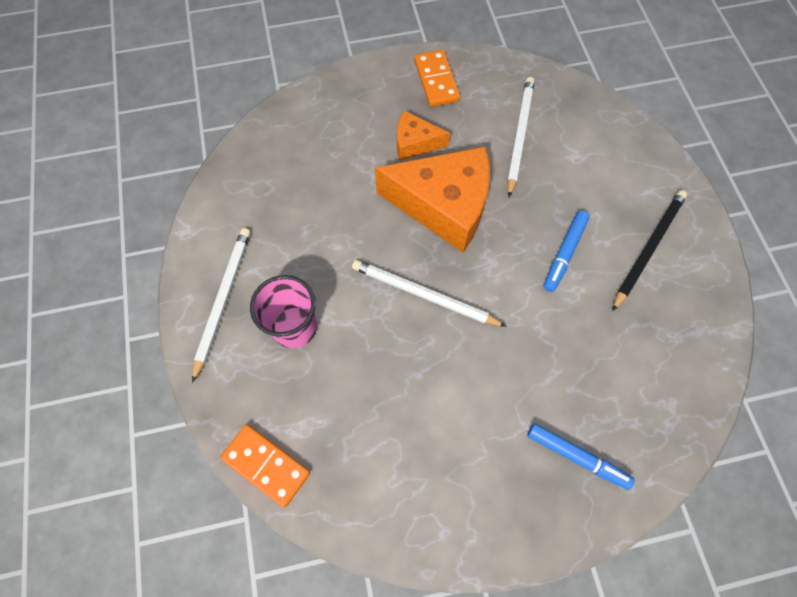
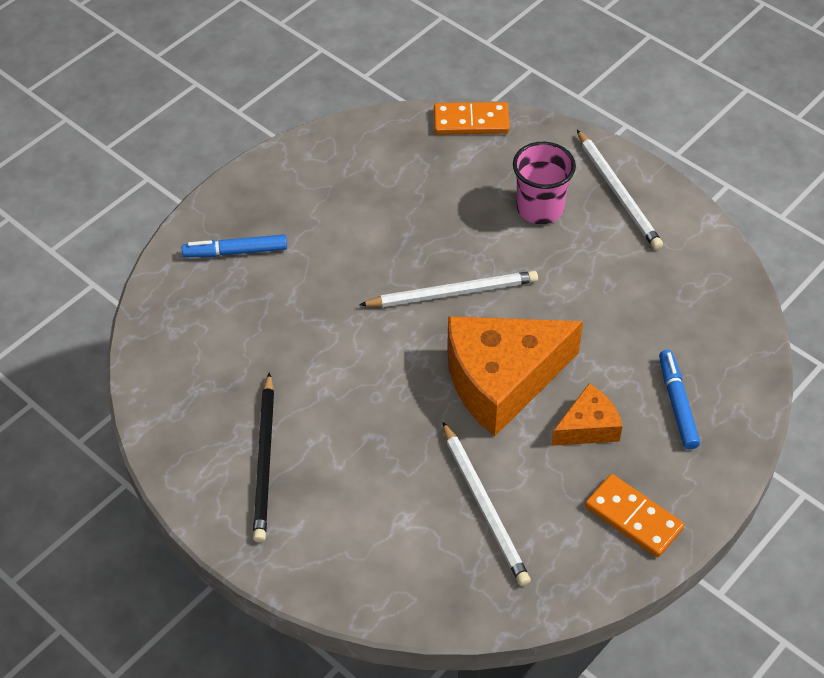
camera: 145 degrees right, 15 degrees down
blue marker [544,211,590,292] -> blue marker moved to [659,350,700,449]

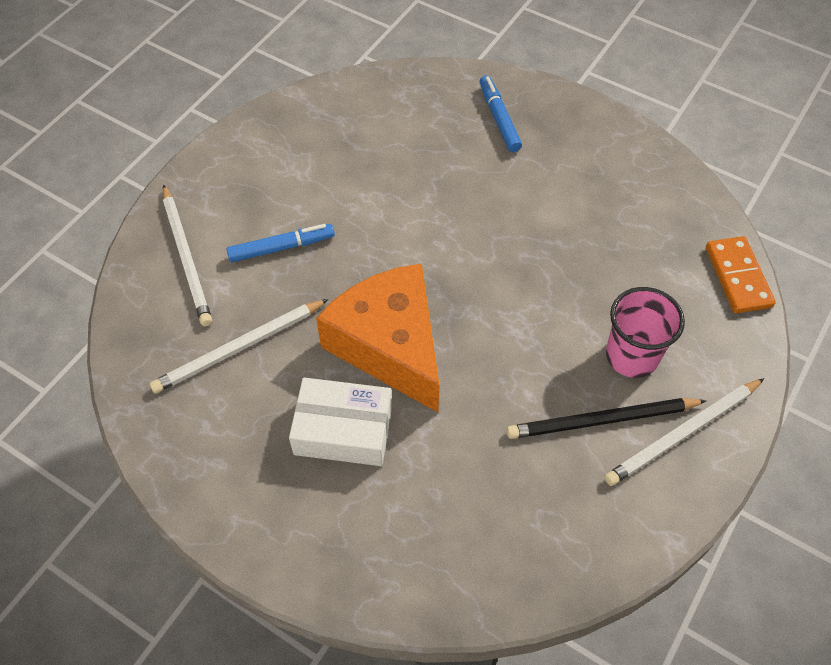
camera: 80 degrees right, 5 degrees up
black pencil [253,372,274,543] -> black pencil moved to [507,398,706,439]
white pencil [359,271,538,307] -> white pencil moved to [163,184,212,326]
orange cheese [551,384,623,446] -> white box [289,377,392,466]
orange domino [585,474,684,557] -> none
blue marker [659,350,700,449] -> blue marker moved to [226,224,335,262]

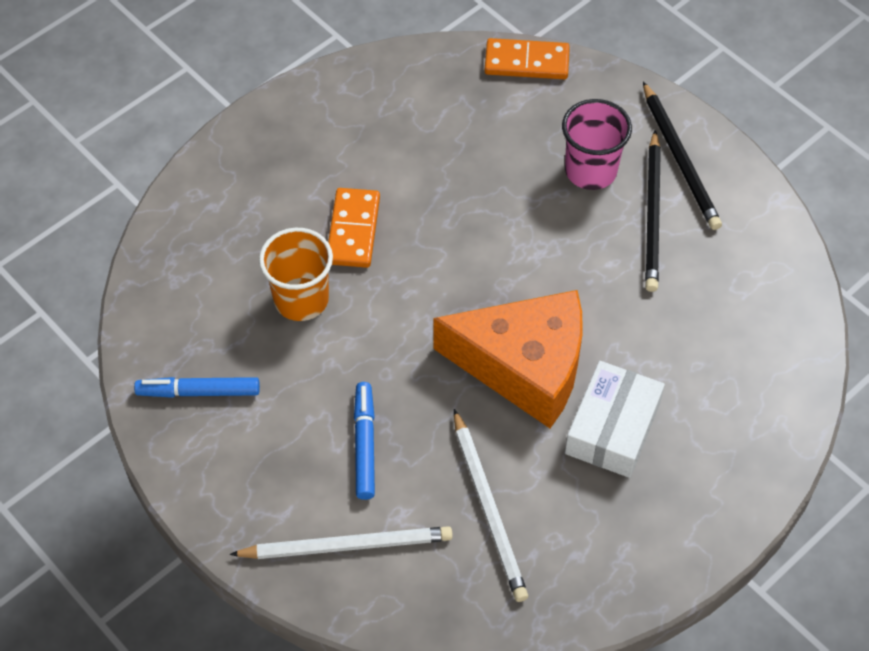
camera: 75 degrees left, 0 degrees up
orange cheese [316,264,439,412] -> orange cheese turned 150 degrees counterclockwise [433,290,582,428]
blue marker [480,75,522,152] -> blue marker moved to [134,377,260,398]
white pencil [604,378,764,486] -> black pencil [643,82,722,230]
none -> orange cup [259,228,333,321]
none -> orange domino [328,188,380,268]

